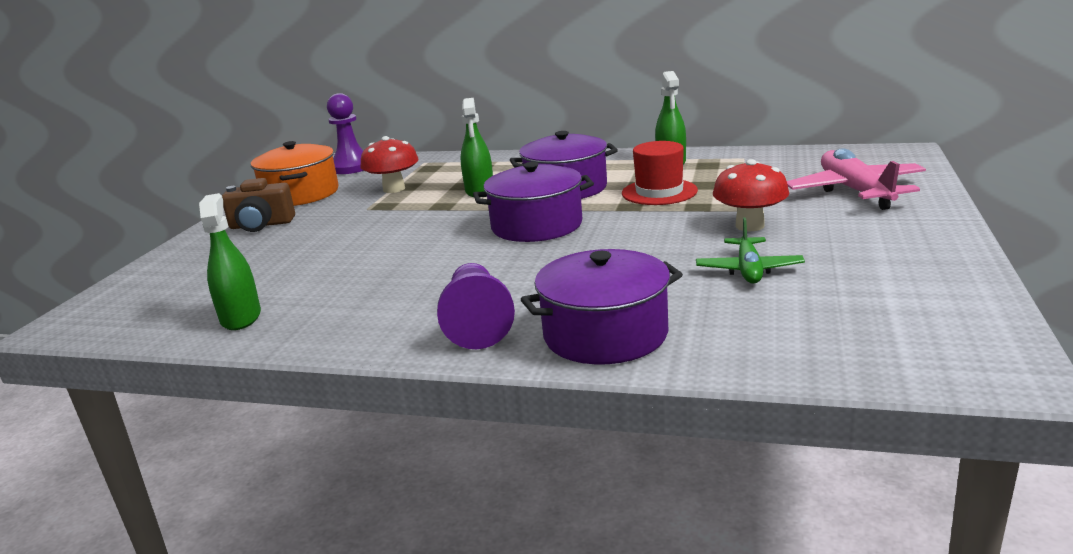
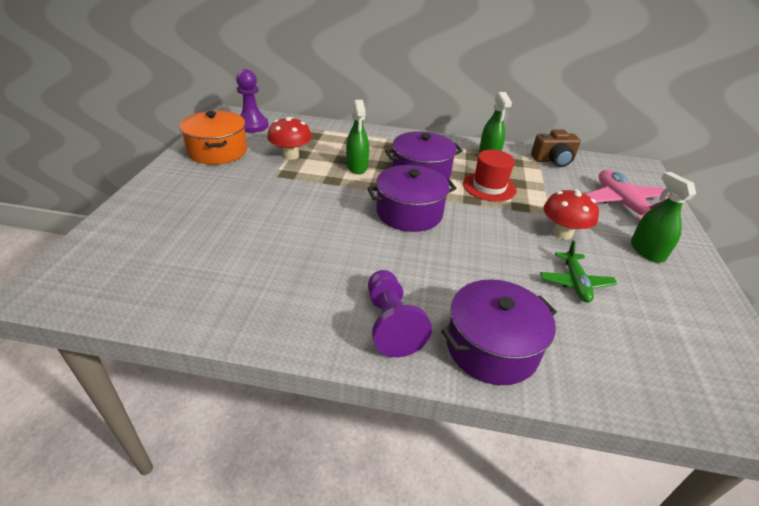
camera: 10 degrees left, 15 degrees up
green spray bottle [199,193,261,330] -> green spray bottle moved to [631,172,696,263]
brown camera [222,178,295,232] -> brown camera moved to [531,130,581,167]

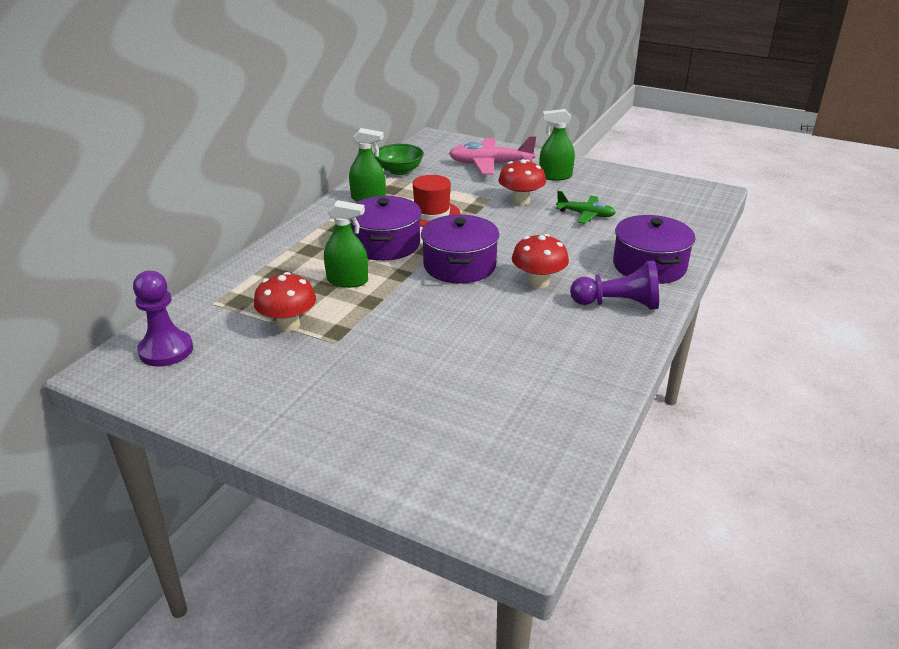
camera: 70 degrees left, 5 degrees down
orange pot [179,111,247,165] -> none
brown camera [531,130,581,167] -> green bowl [374,144,424,175]
none -> red mushroom [512,234,569,288]

